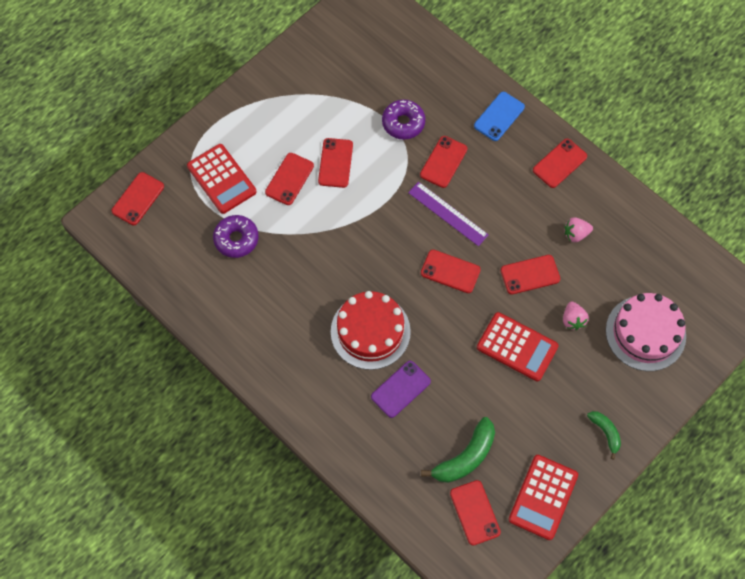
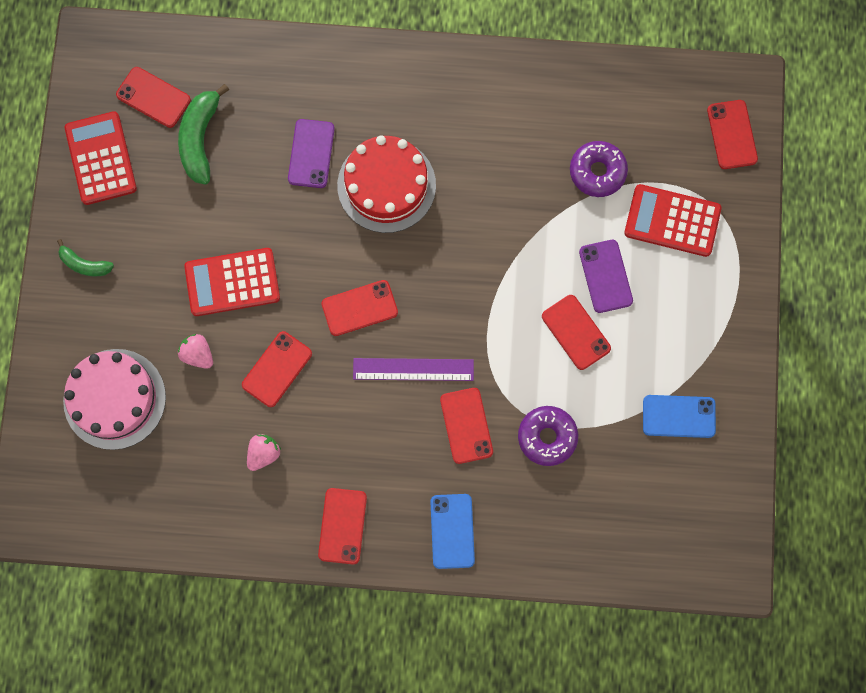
camera: 140 degrees right, 10 degrees up
red phone [265,153,314,205] -> purple phone [579,240,633,313]
none -> blue phone [643,395,716,438]

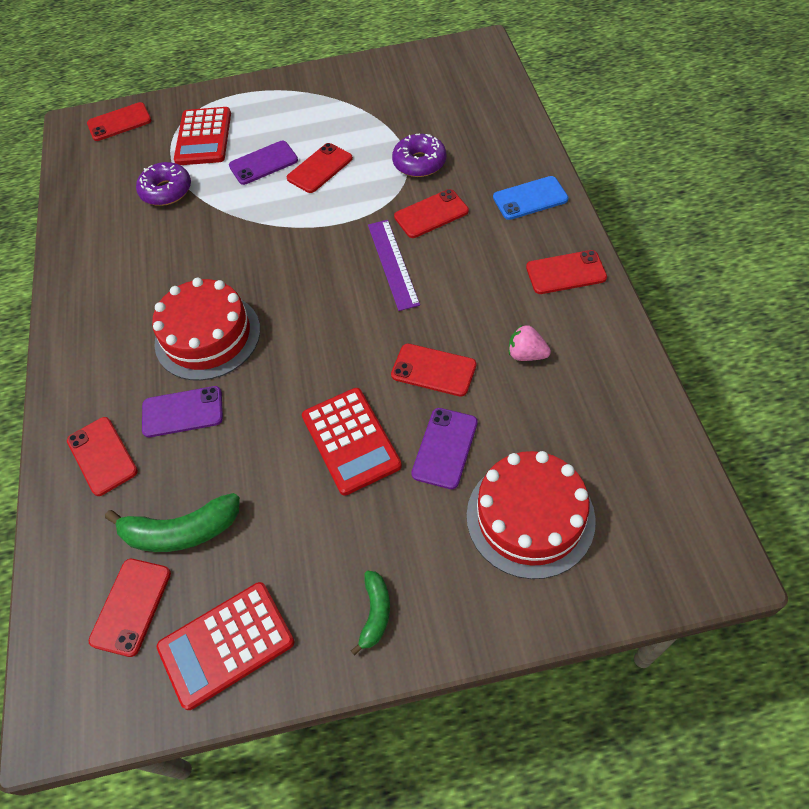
camera: 100 degrees left, 20 degrees down
pink cake [63,349,166,450] -> red cake [467,451,596,579]
pink strawberry [178,334,213,369] -> purple phone [411,408,478,489]
red phone [321,280,398,336] -> red phone moved to [67,417,138,496]
blue phone [643,395,716,438] -> none

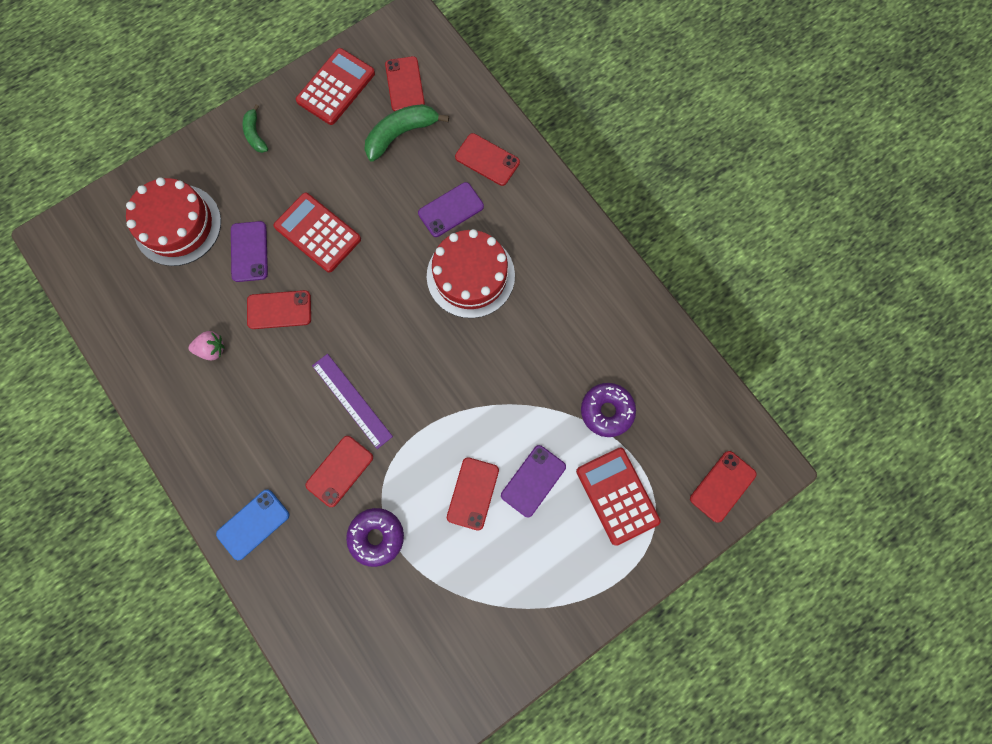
camera: 150 degrees right, 20 degrees up
red phone [526,250,607,294] -> none

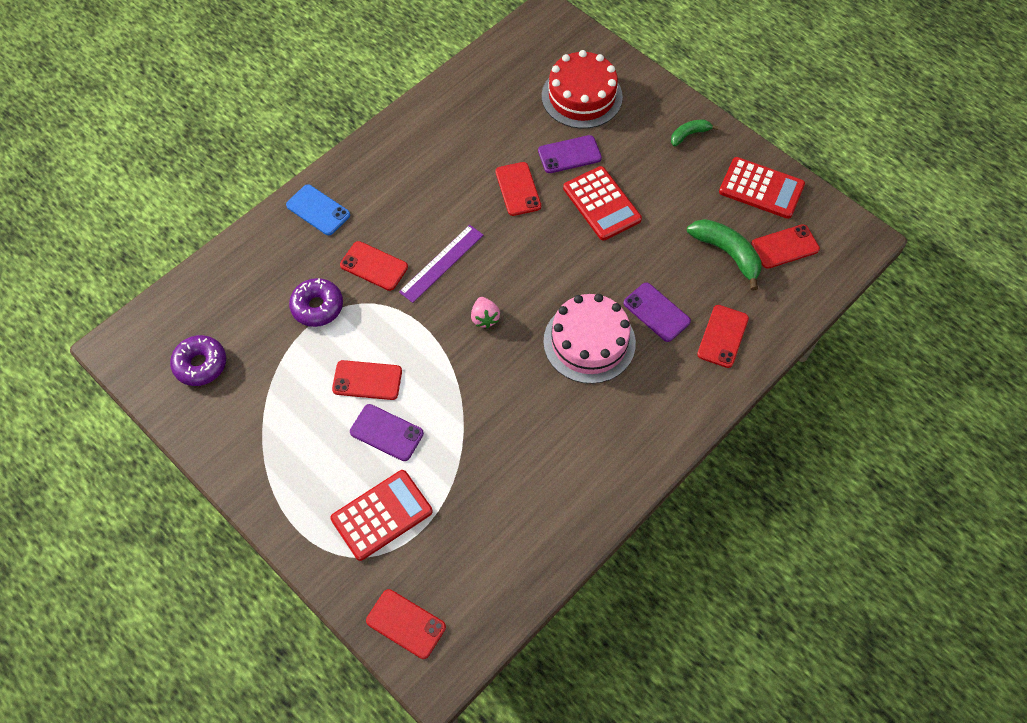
camera: 80 degrees right, 15 degrees down
pink strawberry [189,331,225,360] -> pink strawberry moved to [471,297,500,328]
red calculator [273,193,361,273] -> red calculator turned 120 degrees clockwise [563,166,642,240]
red cake [427,229,515,318] -> pink cake [543,294,636,384]
purple donut [581,383,636,437] -> purple donut moved to [170,335,226,386]

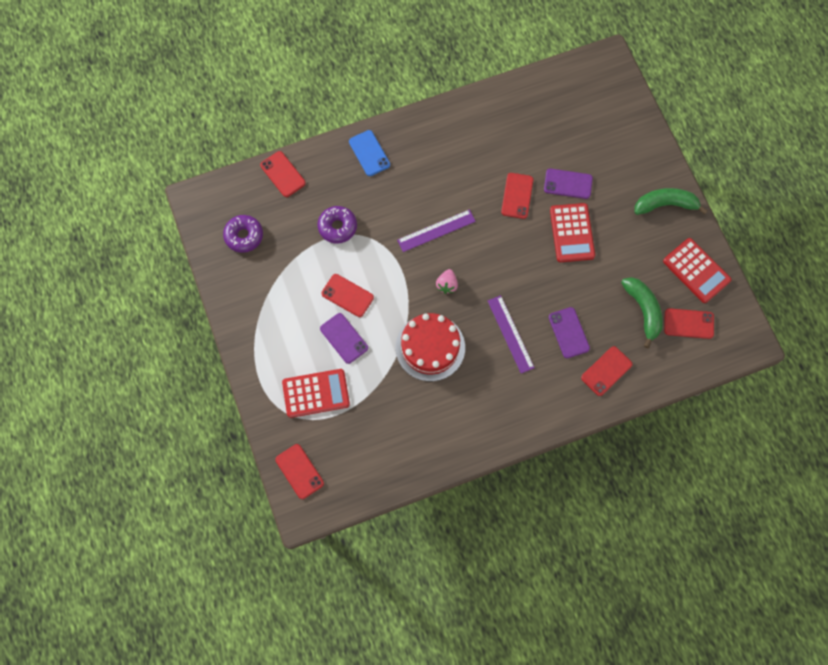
camera: 25 degrees right, 10 degrees up
red phone [340,241,408,291] -> red phone moved to [260,151,306,197]
red cake [542,50,623,129] -> red cake moved to [395,313,465,381]
pink cake [543,294,636,384] -> purple ruler [488,295,535,374]
green banana [671,120,719,147] -> green banana [635,188,708,215], size x1.72

